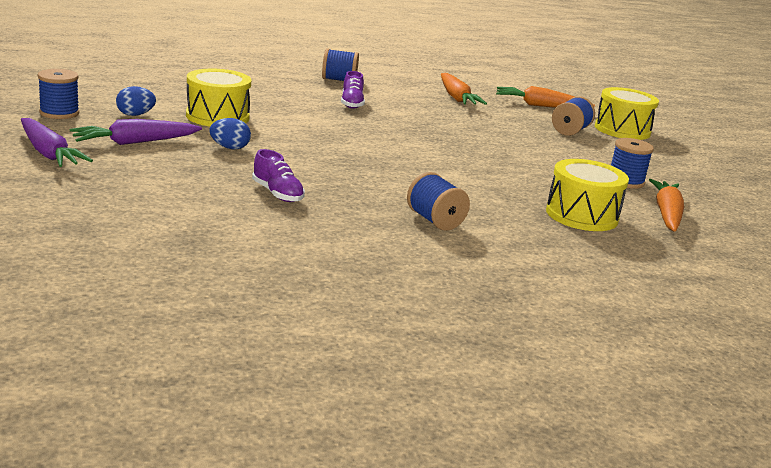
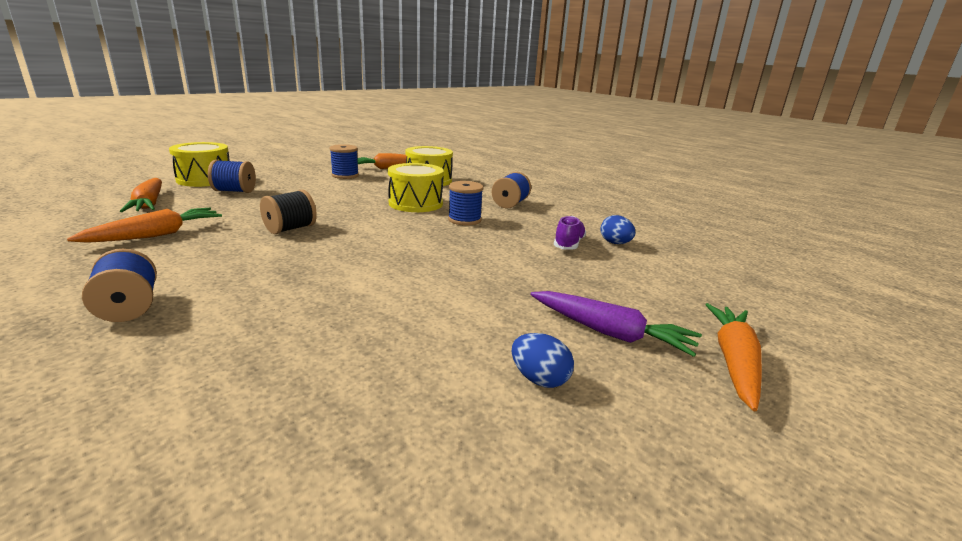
camera: 120 degrees left, 0 degrees up
purple carrot [21,118,93,167] -> orange carrot [705,303,762,411]
blue spool [38,69,80,119] -> blue spool moved to [448,181,483,226]
yellow drum [186,69,251,126] -> yellow drum moved to [388,163,444,212]
blue egg [209,118,251,149] -> blue egg moved to [600,215,635,244]
purple shoe [341,71,365,109] -> none
none -> black spool [260,190,317,234]

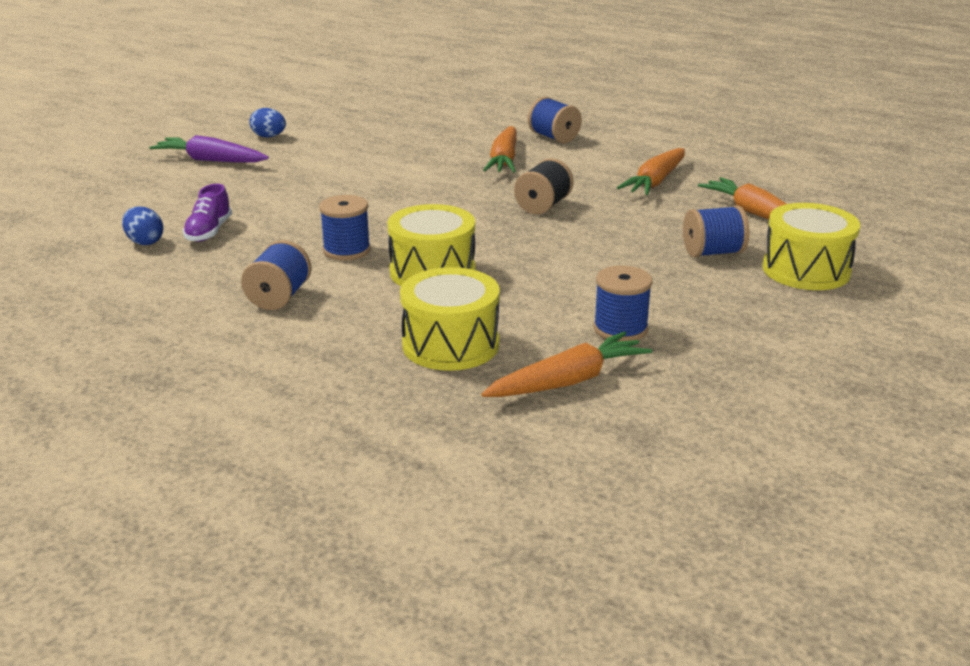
camera: 170 degrees right, 5 degrees up
orange carrot [705,303,762,411] -> orange carrot moved to [483,126,517,173]

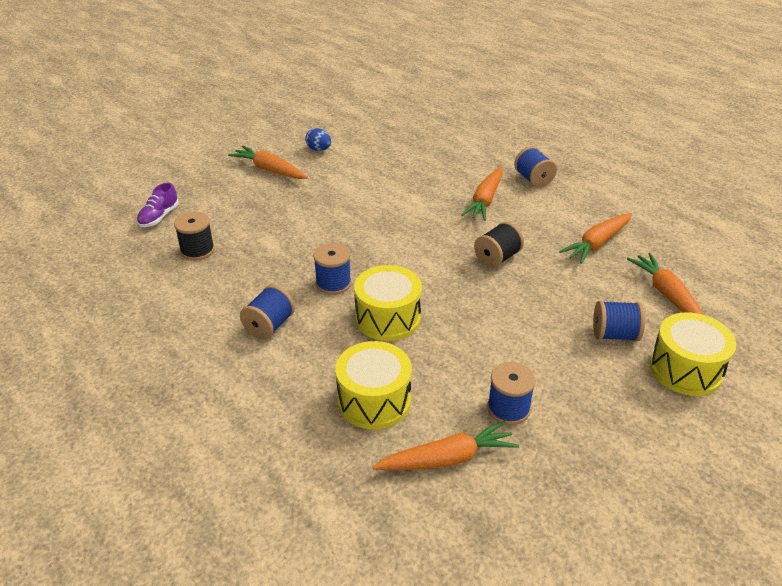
camera: 15 degrees right, 10 degrees up
blue egg [122,206,163,245] -> black spool [174,212,215,261]
purple carrot [149,135,269,163] -> orange carrot [228,146,308,179]
purple shoe [183,184,232,242] -> purple shoe moved to [137,182,179,227]

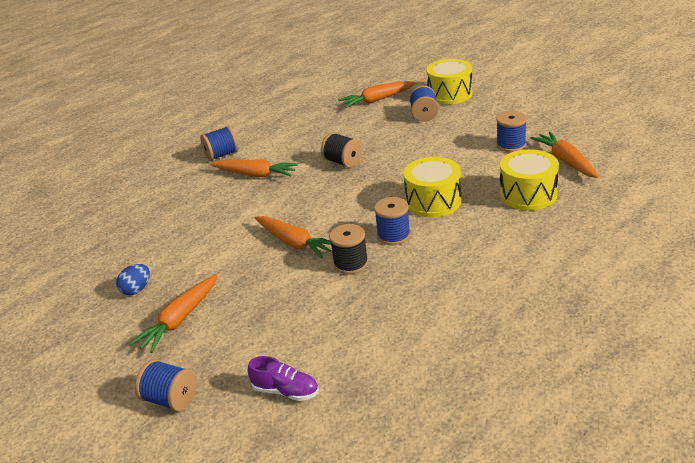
camera: 90 degrees left, 5 degrees down
black spool [174,212,215,261] -> black spool moved to [329,224,368,275]
blue spool [240,285,295,339] -> blue spool moved to [135,359,197,411]
orange carrot [559,213,632,264] -> orange carrot moved to [255,216,331,258]

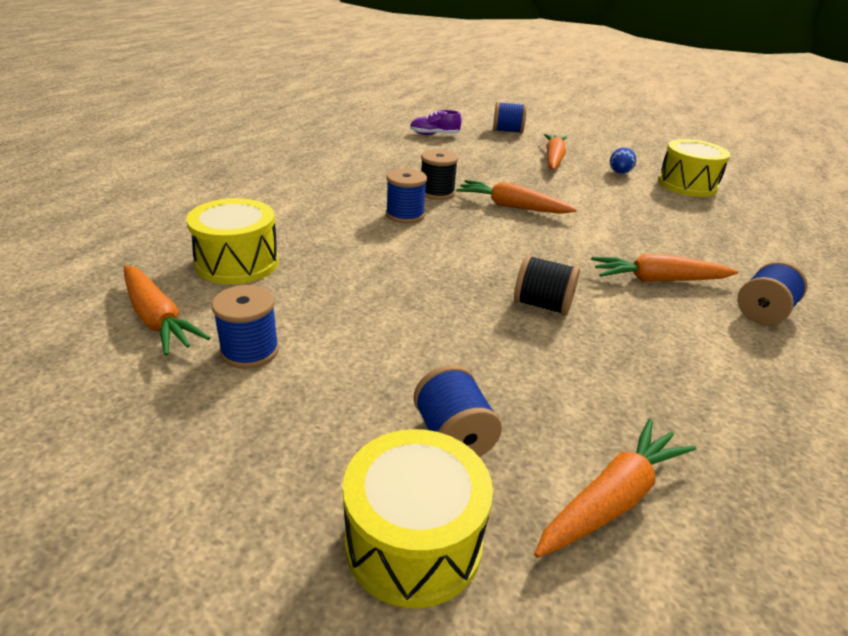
camera: 155 degrees right, 0 degrees up
yellow drum [404,157,462,218] -> yellow drum moved to [658,139,731,197]

